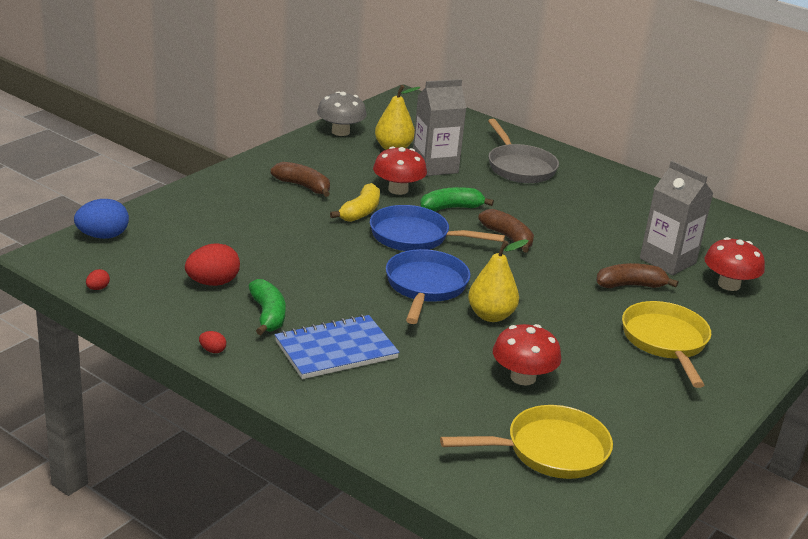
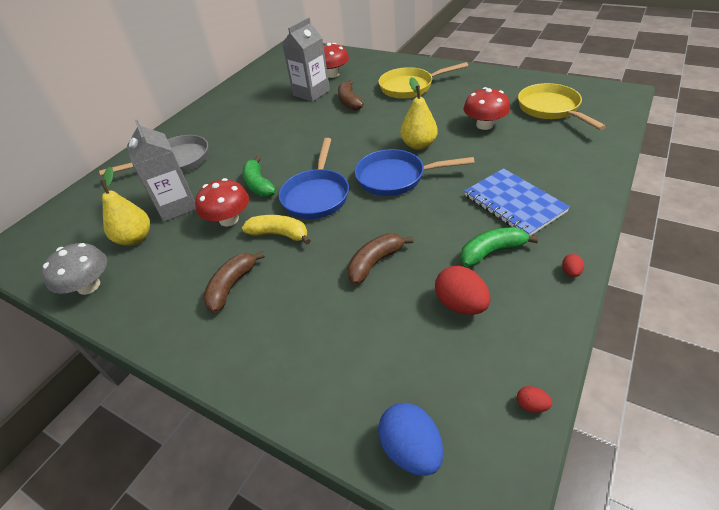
camera: 90 degrees left, 15 degrees up
brown banana [478,209,534,252] -> brown banana moved to [347,233,413,285]

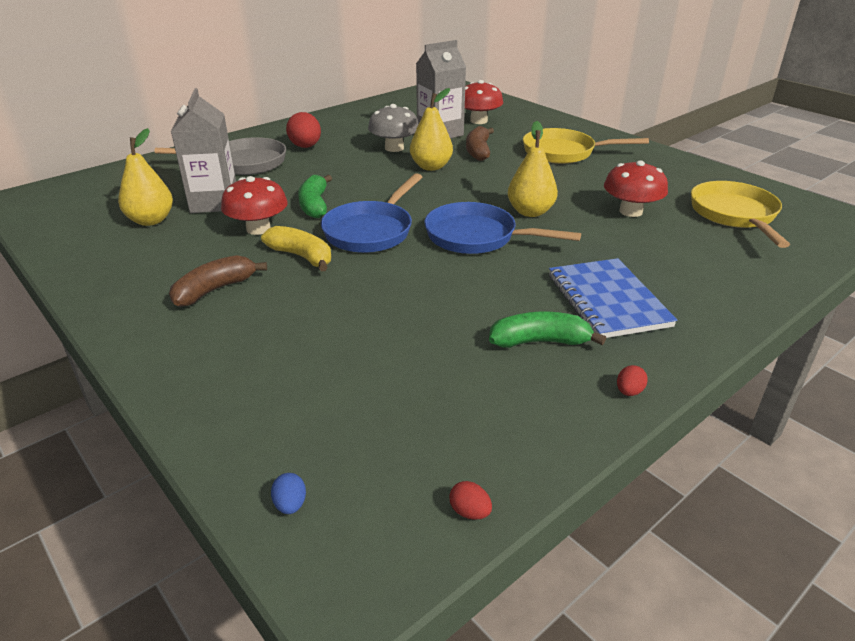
camera: 15 degrees right, 10 degrees down
grey mushroom [42,243,107,295] -> grey mushroom moved to [368,104,419,152]
brown banana [347,233,413,285] -> none
blue egg [378,403,443,476] -> blue egg [271,473,306,514], size x0.47
red egg [435,266,491,315] -> red egg moved to [286,112,321,148]
none -> yellow pear [410,88,453,171]

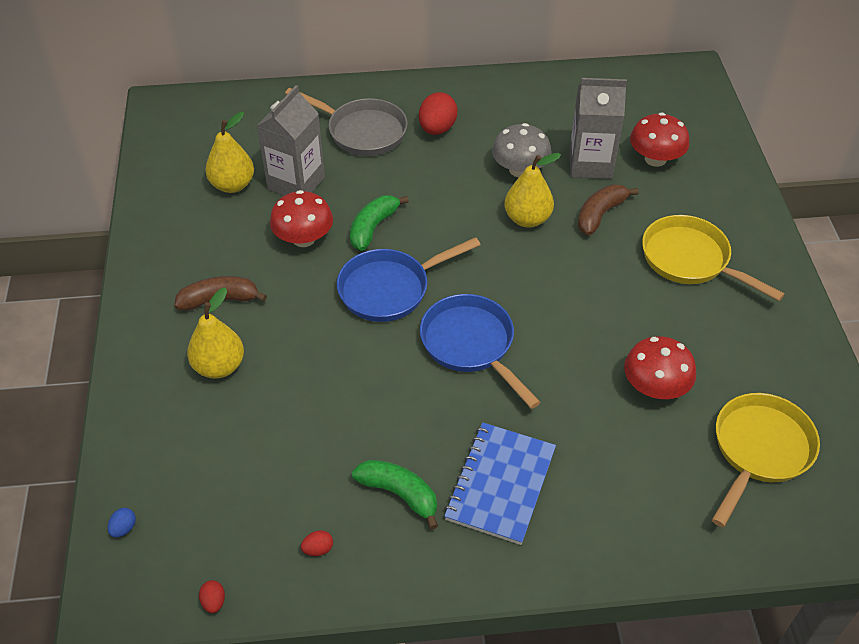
camera: 35 degrees right, 15 degrees up
yellow banana [261,226,331,271] -> none
yellow pear [508,121,558,217] -> yellow pear moved to [187,288,244,379]
red egg [617,365,648,396] -> red egg moved to [301,530,333,556]

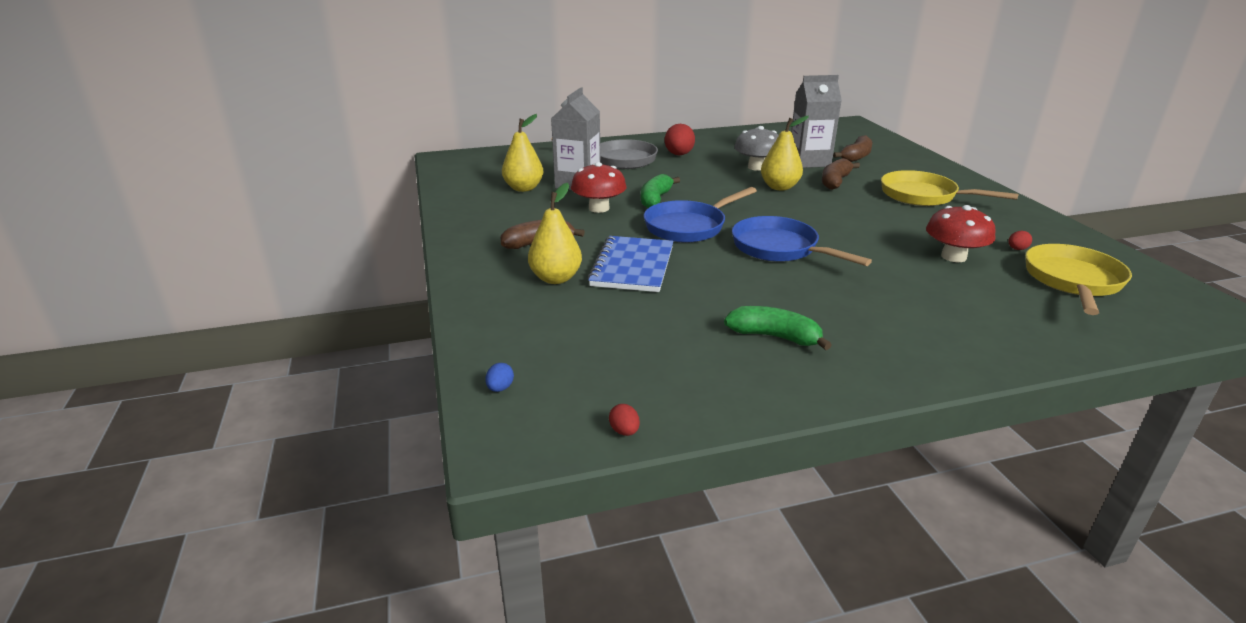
camera: 10 degrees left, 20 degrees down
red egg [301,530,333,556] -> red egg moved to [1008,231,1032,250]
blue notebook [444,422,556,545] -> blue notebook moved to [588,236,673,292]
red mushroom [630,113,690,167] -> brown banana [833,135,872,162]

